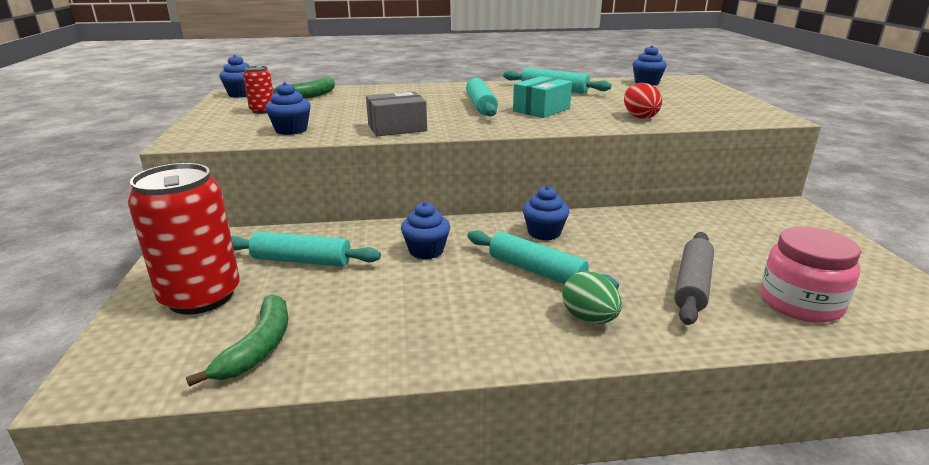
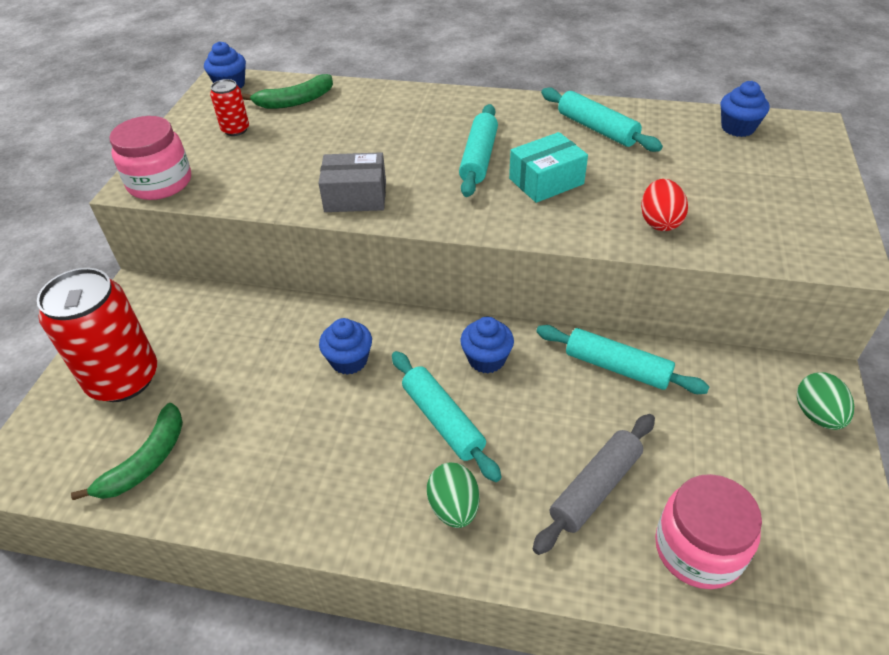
camera: 20 degrees right, 20 degrees up
turquoise rolling pin [231,232,381,267] -> turquoise rolling pin moved to [536,325,709,394]
blue cupcake [265,82,311,135] -> none
none -> pink jar [109,116,191,200]
none -> green egg [797,373,854,430]

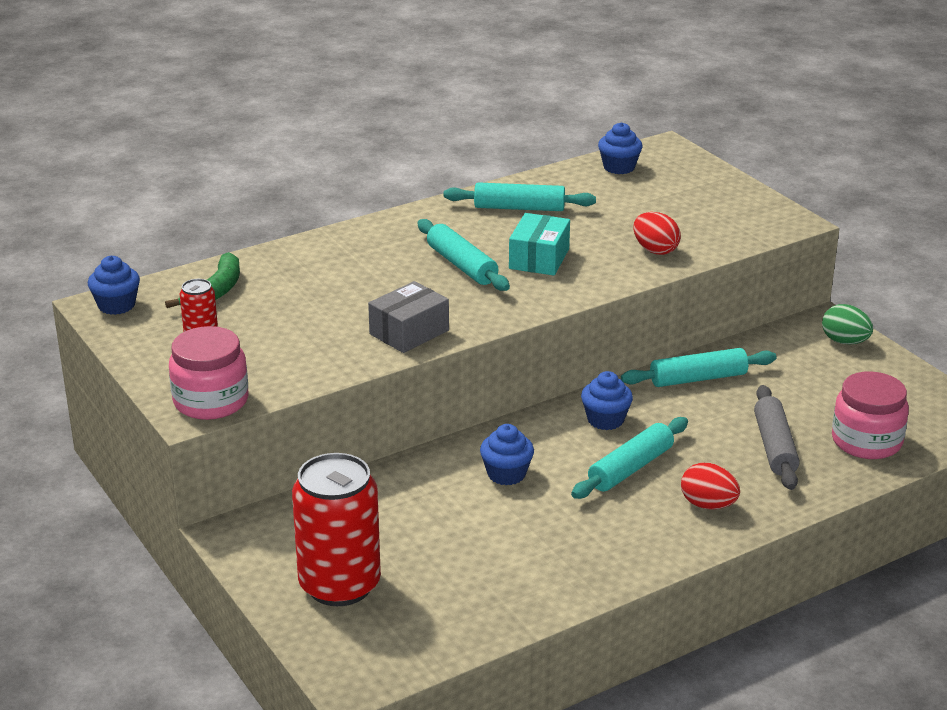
camera: 45 degrees left, 15 degrees down
green banana [71,403,183,500] -> none
turquoise rolling pin [392,351,501,482] -> turquoise rolling pin turned 60 degrees counterclockwise [571,417,688,499]
green egg [427,462,480,528] -> red egg [681,463,740,509]

